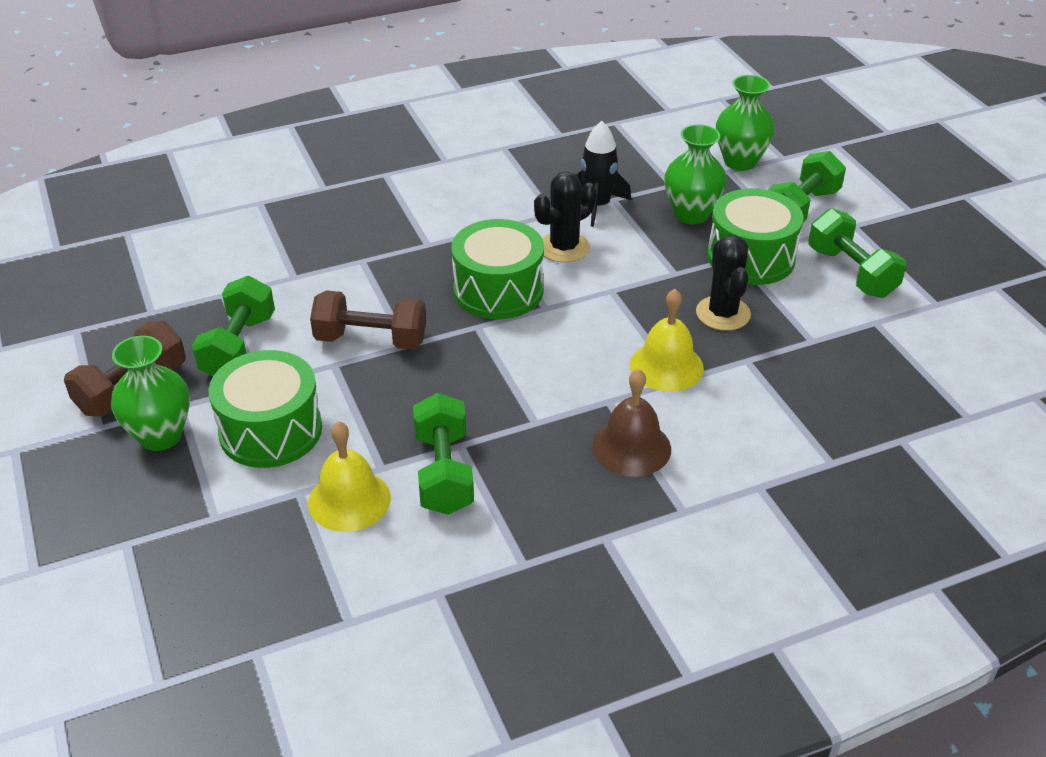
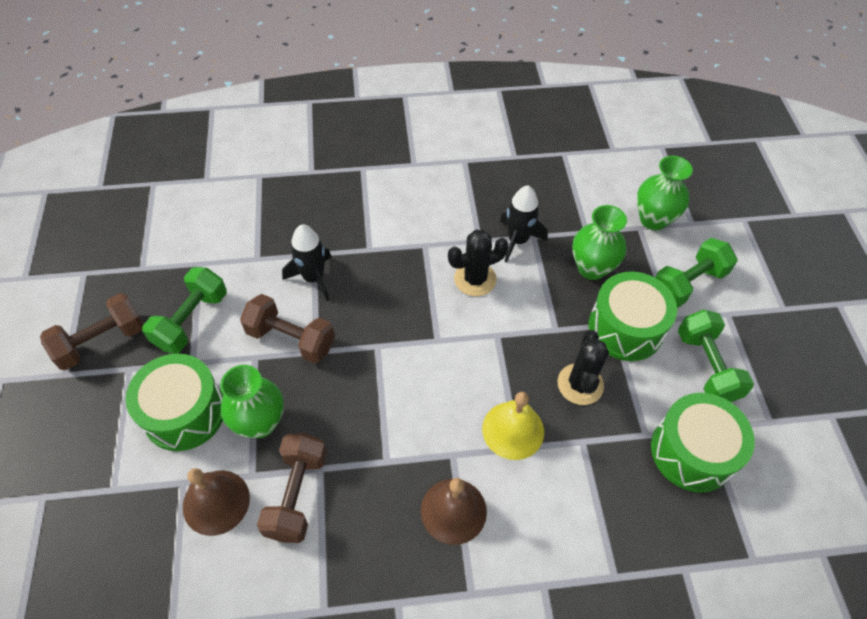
camera: 15 degrees right, 15 degrees up
green vase [111,336,190,451] -> green vase moved to [220,365,284,438]
yellow bell [308,421,391,532] -> brown bell [183,468,250,536]
green dumbbell [413,393,474,515] -> brown dumbbell [257,433,327,543]
green drum [452,219,544,319] -> green drum moved to [651,393,755,493]
none -> black rocket [282,224,331,301]

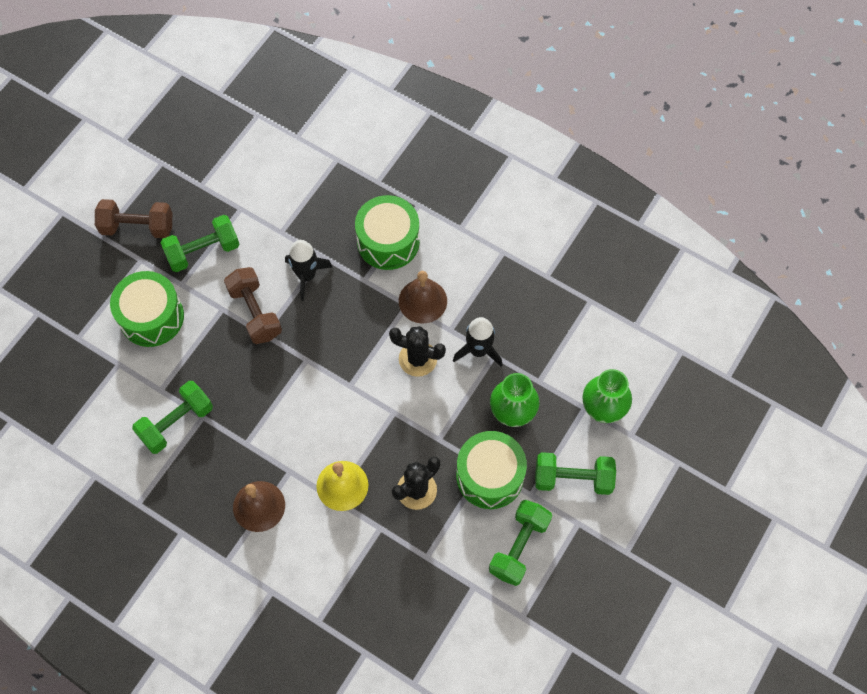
camera: 40 degrees right, 10 degrees up
brown bell [183,468,250,536] -> brown bell moved to [399,271,447,323]
green vase [220,365,284,438] -> none
brown dumbbell [257,433,327,543] -> green dumbbell [132,381,213,454]
green drum [651,393,755,493] -> green drum moved to [355,195,420,270]

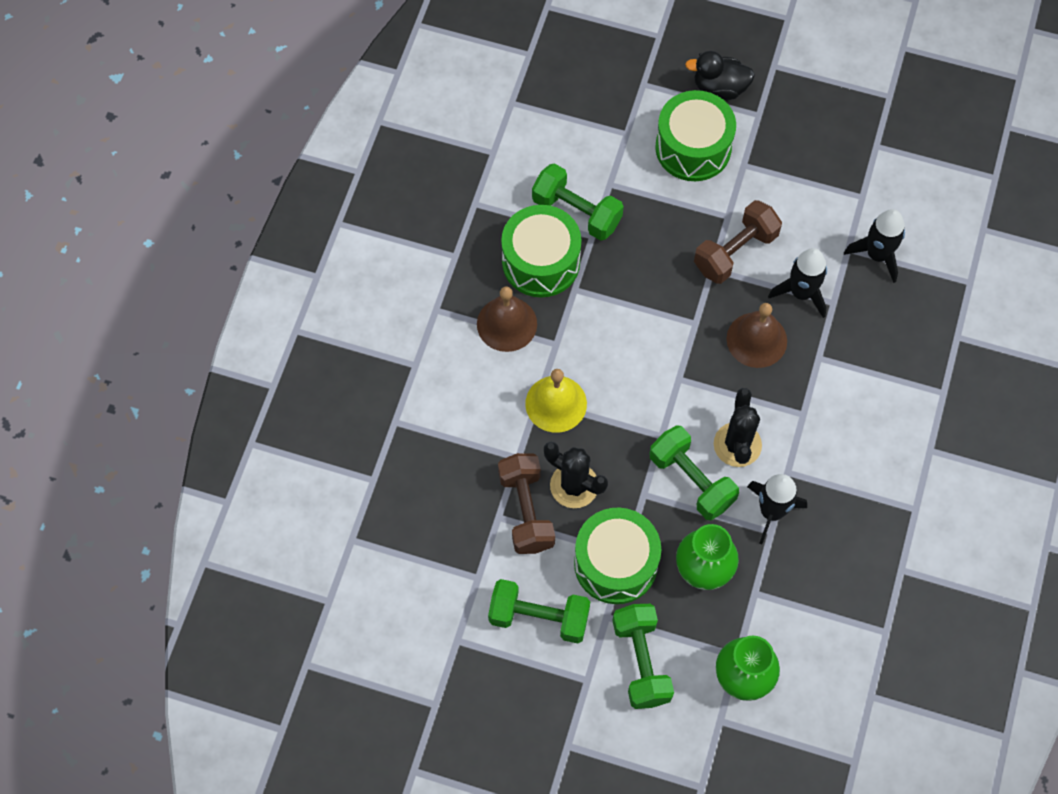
camera: 75 degrees right, 0 degrees up
brown dumbbell [95,199,172,238] -> brown dumbbell moved to [498,453,555,554]
green dumbbell [160,215,239,272] -> green dumbbell moved to [649,425,739,520]
green drum [355,195,420,270] -> green drum moved to [501,205,581,297]
brown bell [399,271,447,323] -> brown bell moved to [727,303,787,368]
none -> black duck [685,51,755,100]
none -> black rocket [844,209,905,283]

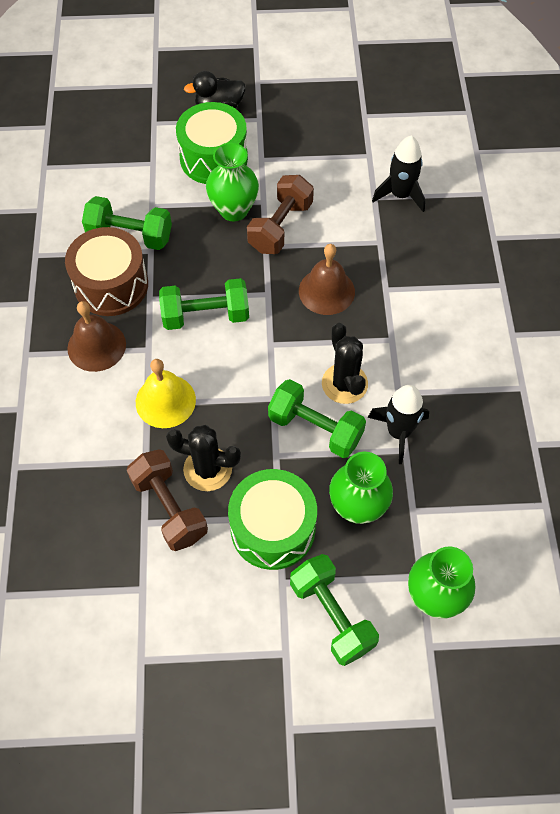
camera: 20 degrees left, 5 degrees down
green dumbbell [488,579,590,644] -> green dumbbell moved to [159,278,249,330]
green drum [501,205,581,297] -> brown drum [65,227,148,316]
black rocket [768,248,827,318] -> none
none -> green vase [206,143,259,221]

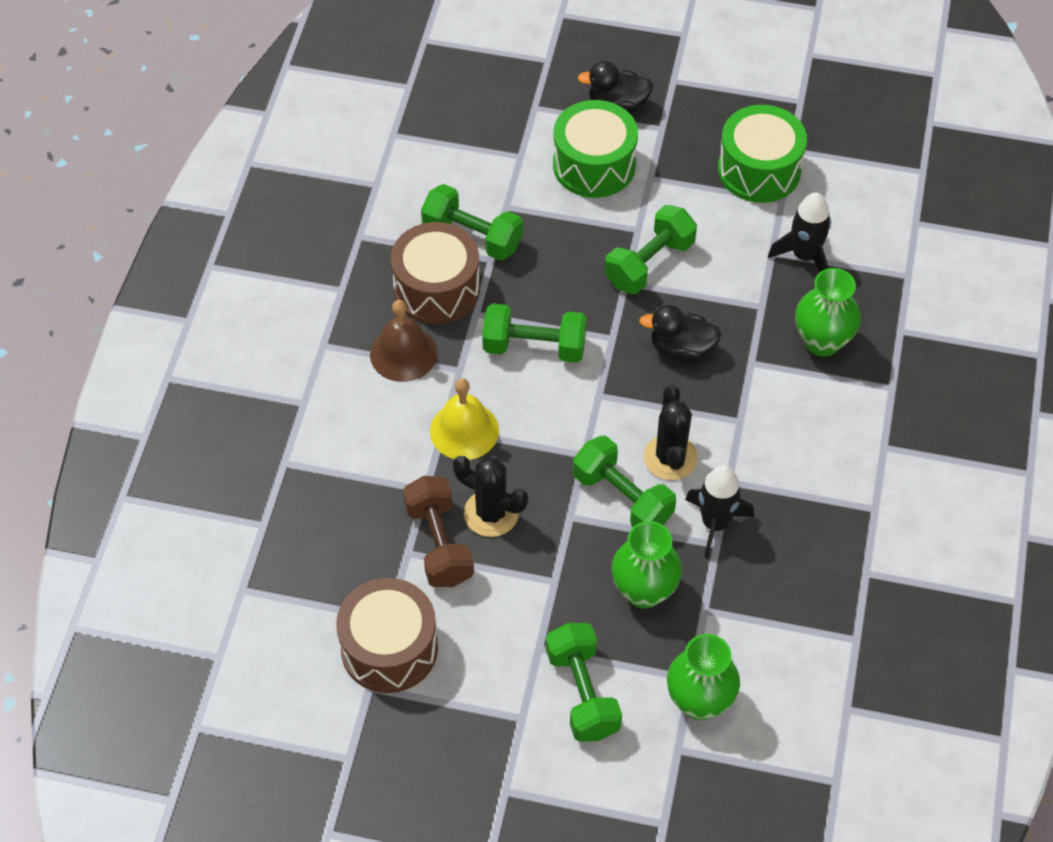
camera: 15 degrees right, 5 degrees down
green vase [206,143,259,221] -> green vase moved to [795,268,861,357]
green drum [228,469,317,570] -> green drum moved to [718,105,807,203]
brown dumbbell [247,175,314,254] -> green dumbbell [605,205,697,294]
brown bell [299,244,355,315] -> black duck [639,305,722,363]
none -> brown drum [336,578,438,693]

